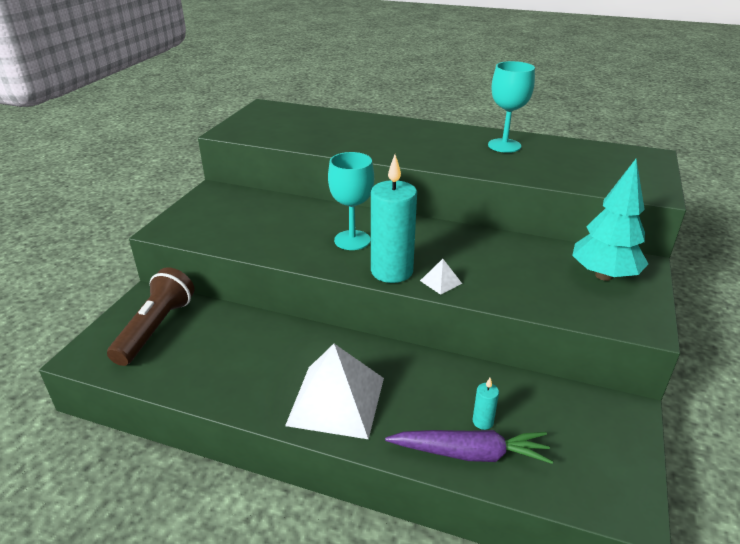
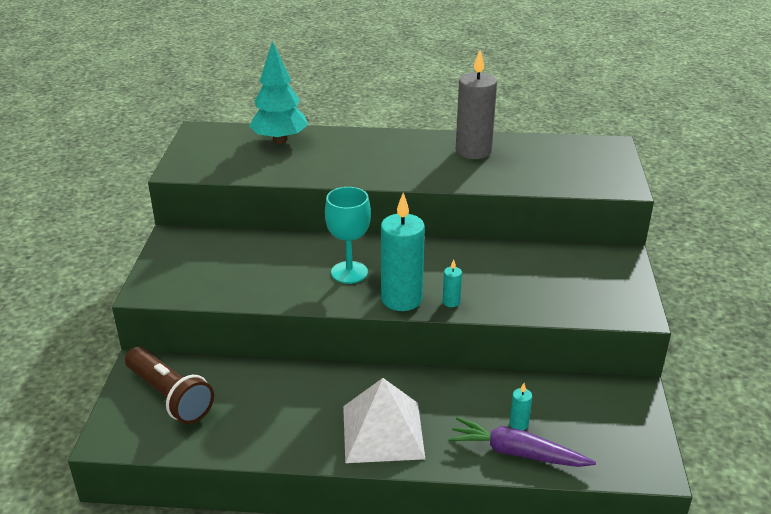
camera: 15 degrees left, 0 degrees up
brown flashlight [107,267,195,366] -> brown flashlight turned 135 degrees clockwise [125,347,214,424]
purple carrot [385,430,553,464] -> purple carrot turned 150 degrees counterclockwise [449,417,596,467]
white pyramid [420,259,462,295] -> turquoise candle [443,259,462,307]
turquoise goblet [488,61,535,153] -> grey candle [456,50,497,159]
turquoise tree [572,159,648,281] -> turquoise tree moved to [249,41,308,144]

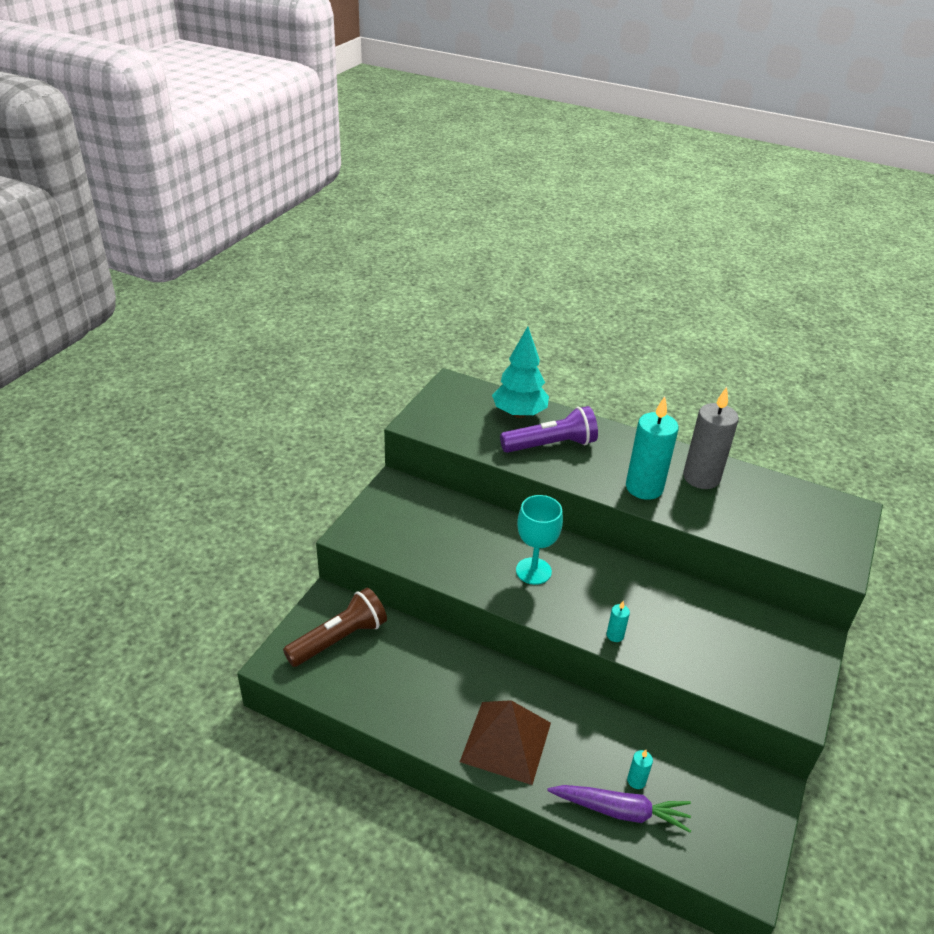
camera: 20 degrees right, 5 degrees up
brown flashlight [125,347,214,424] -> brown flashlight turned 105 degrees counterclockwise [283,588,387,667]
white pyramid [343,378,425,463] -> brown pyramid [460,700,551,785]
turquoise candle [381,193,425,311] -> turquoise candle moved to [626,396,679,500]
purple carrot [449,417,596,467] -> purple carrot turned 150 degrees clockwise [547,785,691,833]
none -> purple flashlight [500,406,598,453]

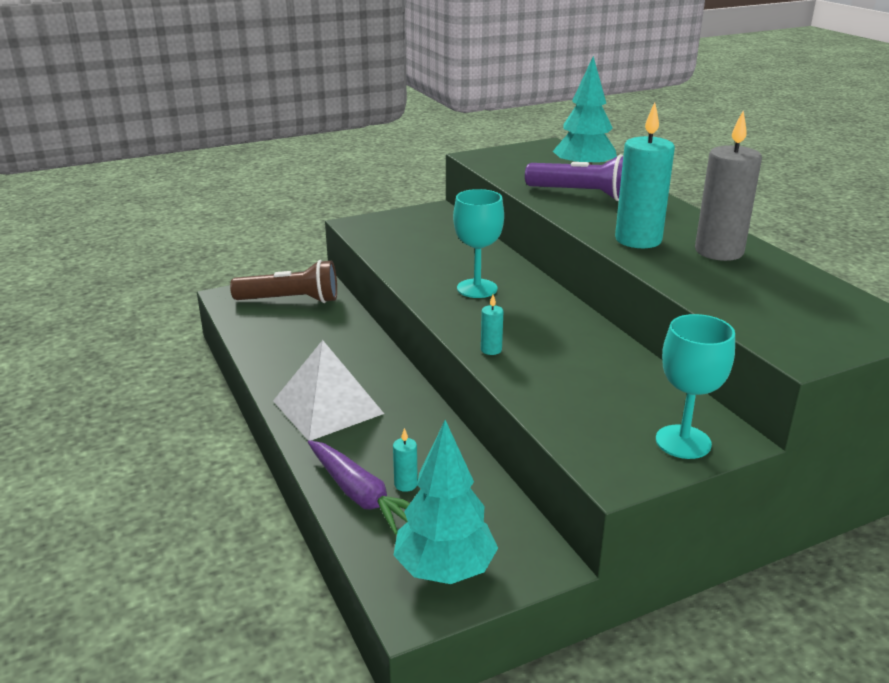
camera: 40 degrees right, 10 degrees down
brown pyramid [460,700,551,785] -> white pyramid [273,340,384,441]
none -> turquoise tree [393,420,498,584]
none -> turquoise goblet [656,314,735,459]

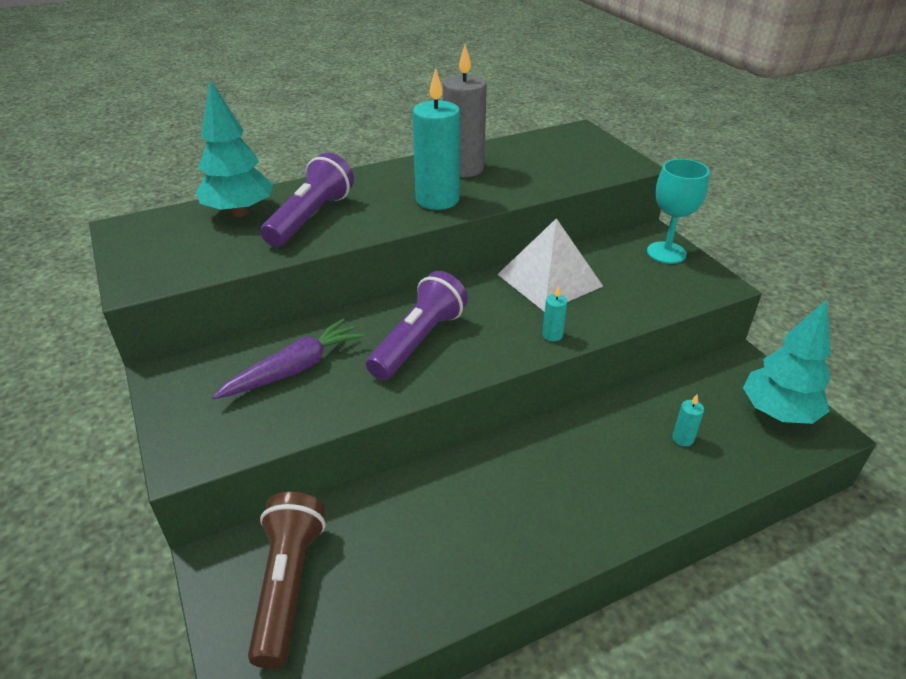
camera: 90 degrees left, 10 degrees up
white pyramid [273,340,384,441] -> white pyramid moved to [497,218,603,312]
purple carrot [308,440,410,535] -> purple carrot moved to [212,318,364,399]
turquoise goblet [453,189,504,298] -> purple flashlight [366,271,468,380]

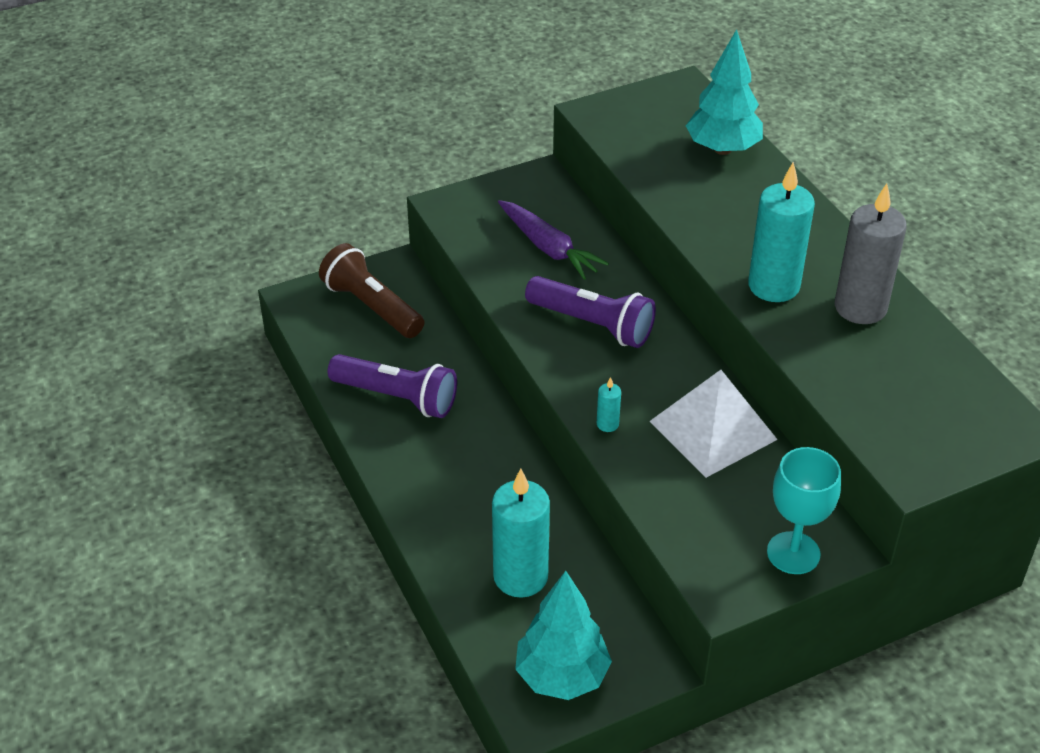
camera: 90 degrees right, 5 degrees up
brown flashlight [248,492,326,669] -> brown flashlight turned 135 degrees counterclockwise [319,243,425,338]
purple flashlight [261,152,354,247] -> purple flashlight moved to [328,354,457,418]
turquoise candle [672,394,704,446] -> turquoise candle [492,469,550,598], size x2.36

